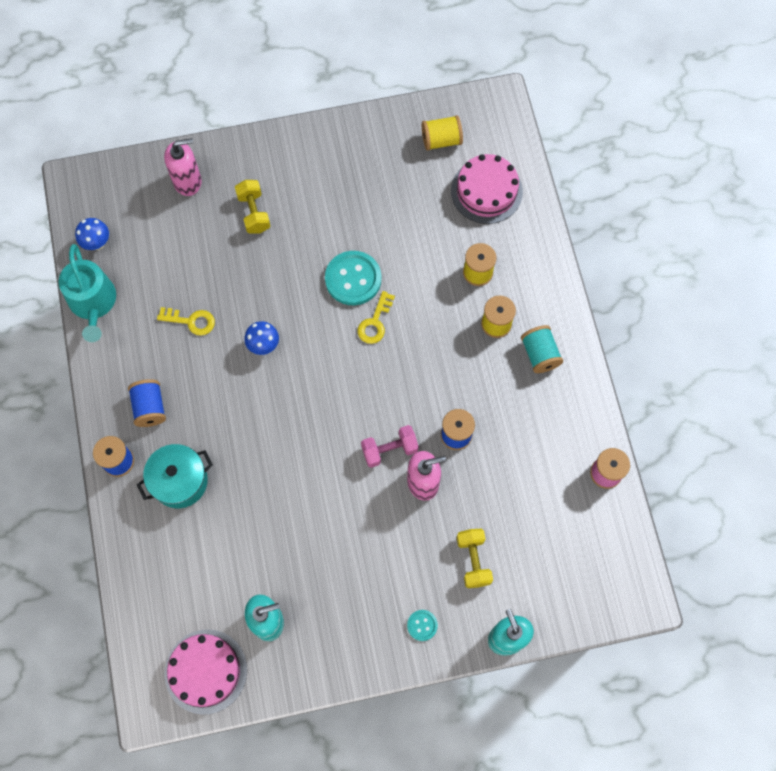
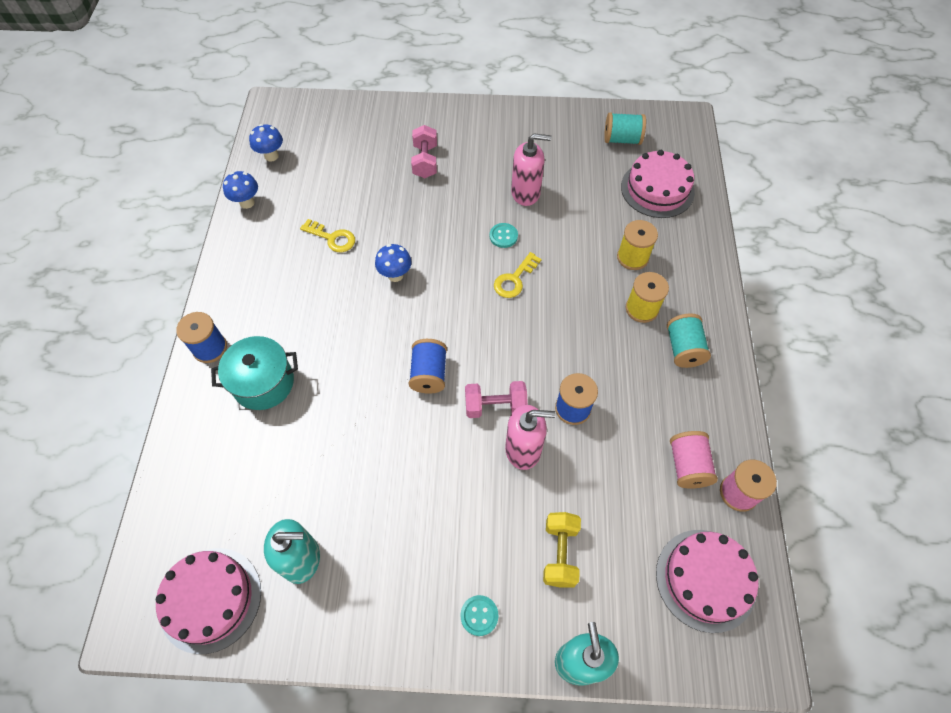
camera: 15 degrees right, 10 degrees down
turquoise watering can [58,244,116,342] -> blue mushroom [223,171,258,209]
blue spool [128,379,166,427] -> blue spool moved to [409,339,447,394]
pink soap dispenser [164,138,202,196] -> pink soap dispenser moved to [511,134,551,206]
yellow dumbbell [235,180,270,234] -> pink dumbbell [411,125,437,178]
turquoise button [325,251,381,305] -> turquoise button [490,223,518,248], size x0.49
yellow spool [422,115,463,151] -> turquoise spool [604,112,646,145]
none -> pink cake [656,530,759,633]
none -> pink spool [670,431,718,489]

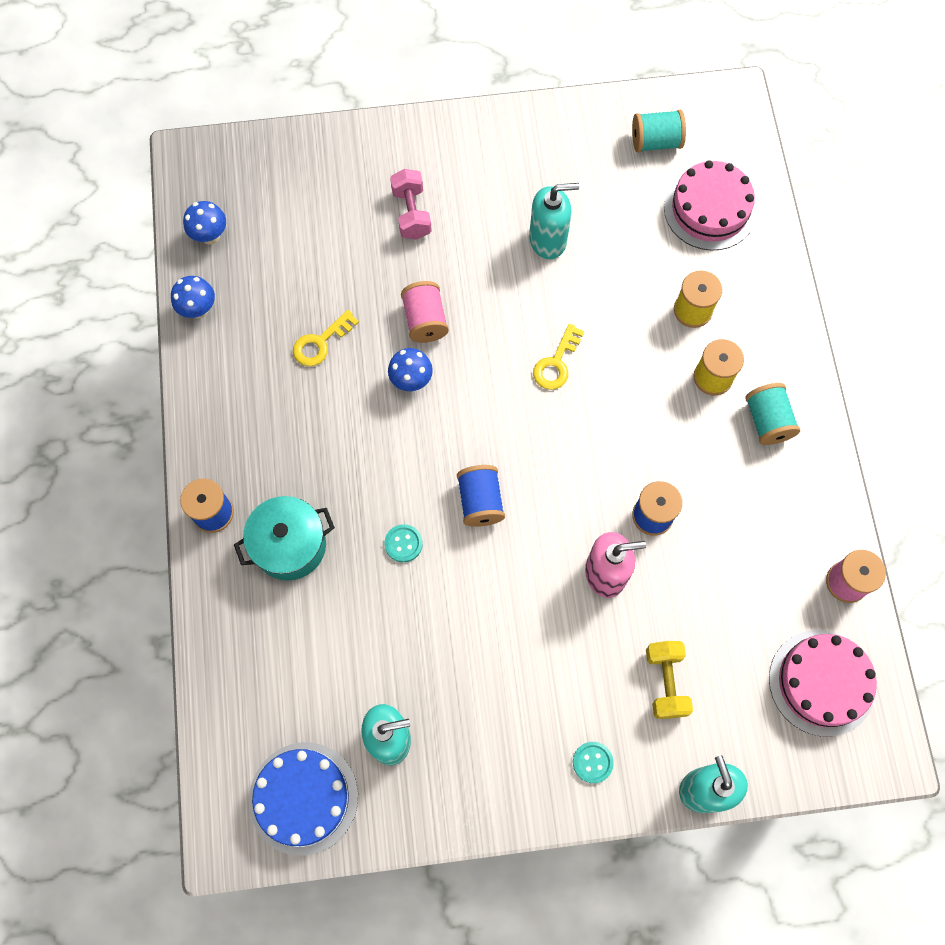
camera: 10 degrees left, 10 degrees up
pink cake [156,548,261,654] -> blue cake [249,742,358,856]
yellow key [300,219,355,252] -> yellow key turned 120 degrees clockwise [293,310,359,366]
pink dumbbell [465,381,528,418] -> none
turquoise button [490,223,518,248] -> turquoise button moved to [384,524,423,562]
pink soap dispenser [511,134,551,206] -> turquoise soap dispenser [529,183,579,259]
pink spool [670,431,718,489] -> pink spool moved to [401,281,449,343]

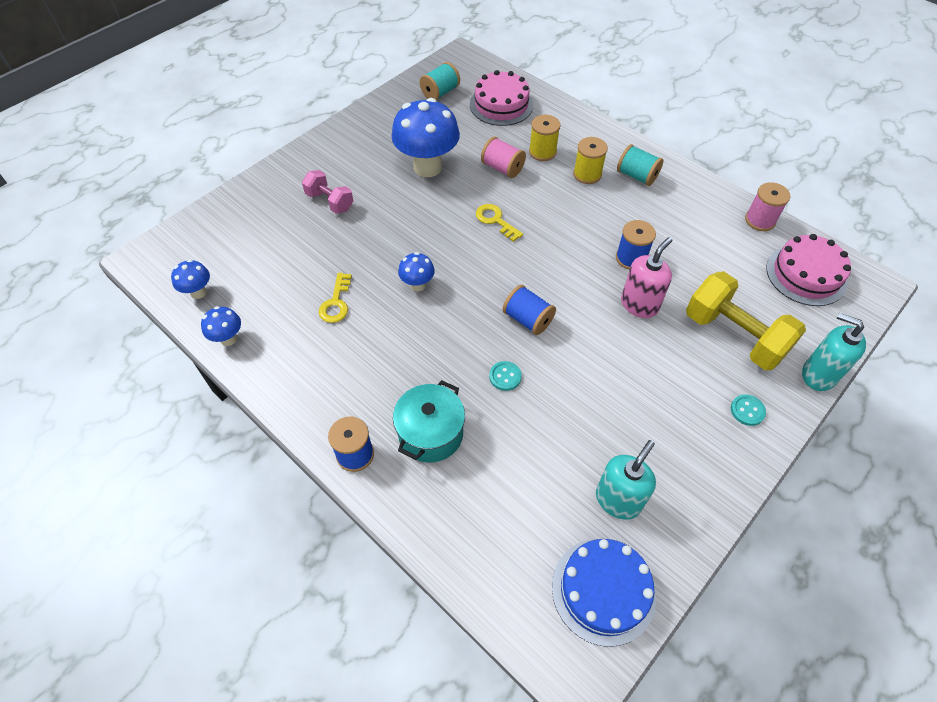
camera: 40 degrees left, 15 degrees down
pink spool [401,281,449,343] -> pink spool moved to [481,137,526,178]
turquoise soap dispenser [529,183,579,259] -> blue mushroom [391,98,460,177]
yellow key [533,324,584,390] -> yellow key turned 150 degrees clockwise [476,204,523,242]
yellow dumbbell [646,641,693,719] -> yellow dumbbell [686,271,806,370], size x1.76

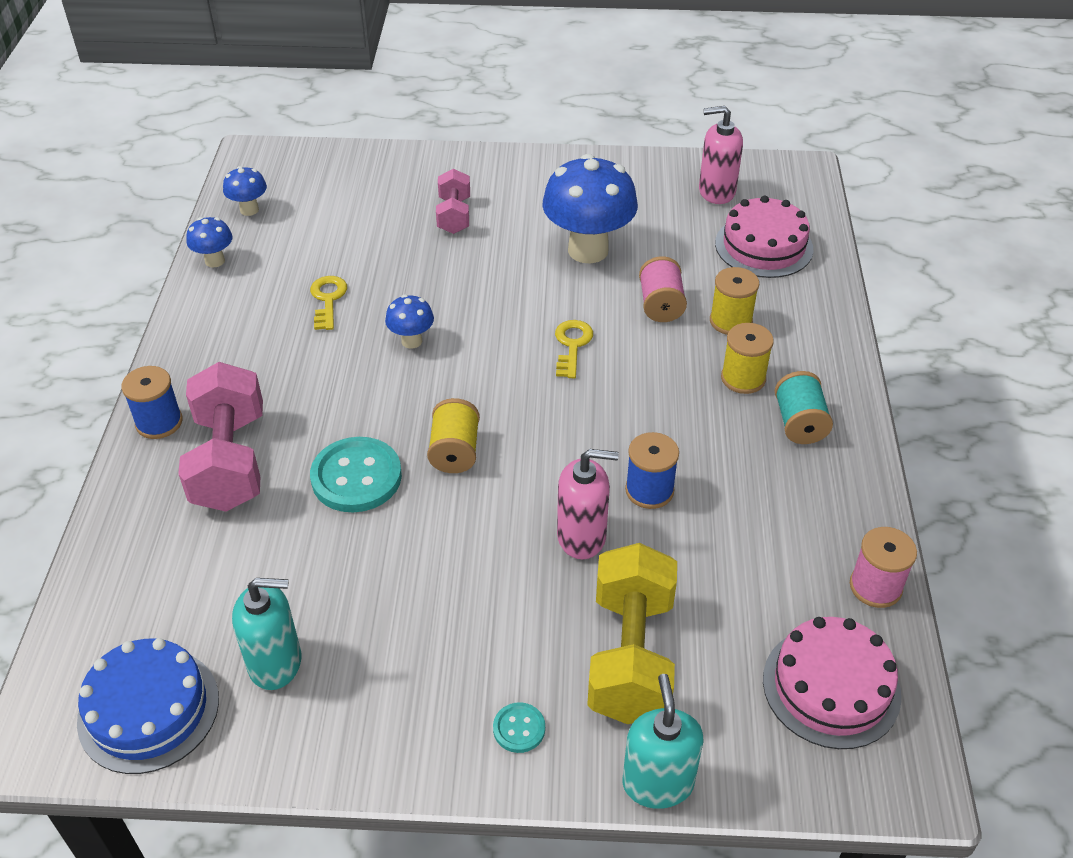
camera: 50 degrees right, 10 degrees down
yellow key [318,273,352,323] -> yellow key turned 120 degrees clockwise [310,276,347,330]
turquoise pot [393,380,465,463] -> pink dumbbell [178,362,263,512]
turquoise spool [420,62,460,100] -> pink soap dispenser [699,106,743,204]
turquoise button [489,361,522,391] -> turquoise button [310,437,402,512], size x2.04
blue spool [503,285,556,335] -> yellow spool [427,398,480,473]

